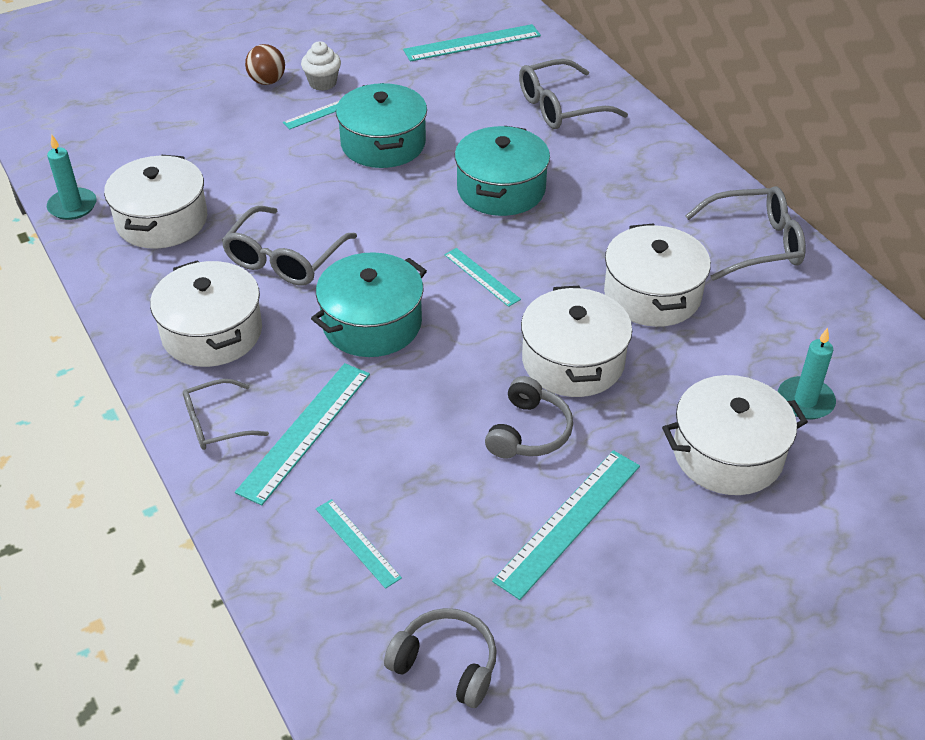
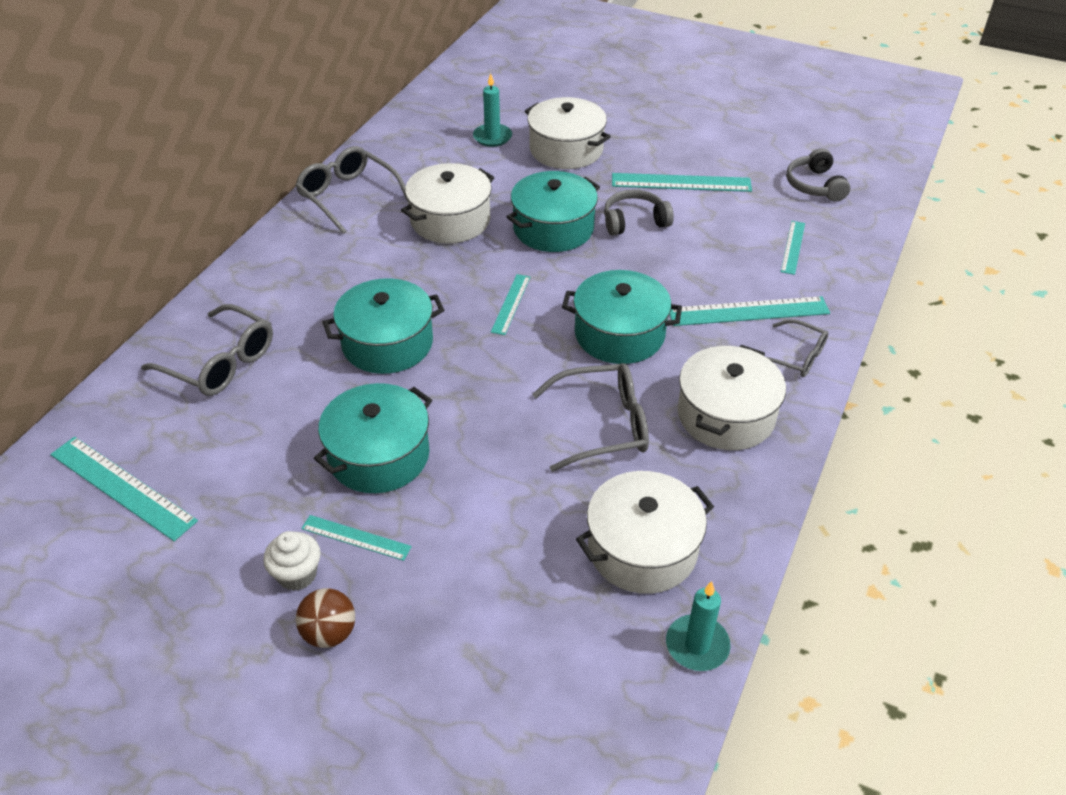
camera: 125 degrees left, 0 degrees up
white pot [521,286,632,397] -> turquoise pot [507,171,600,252]

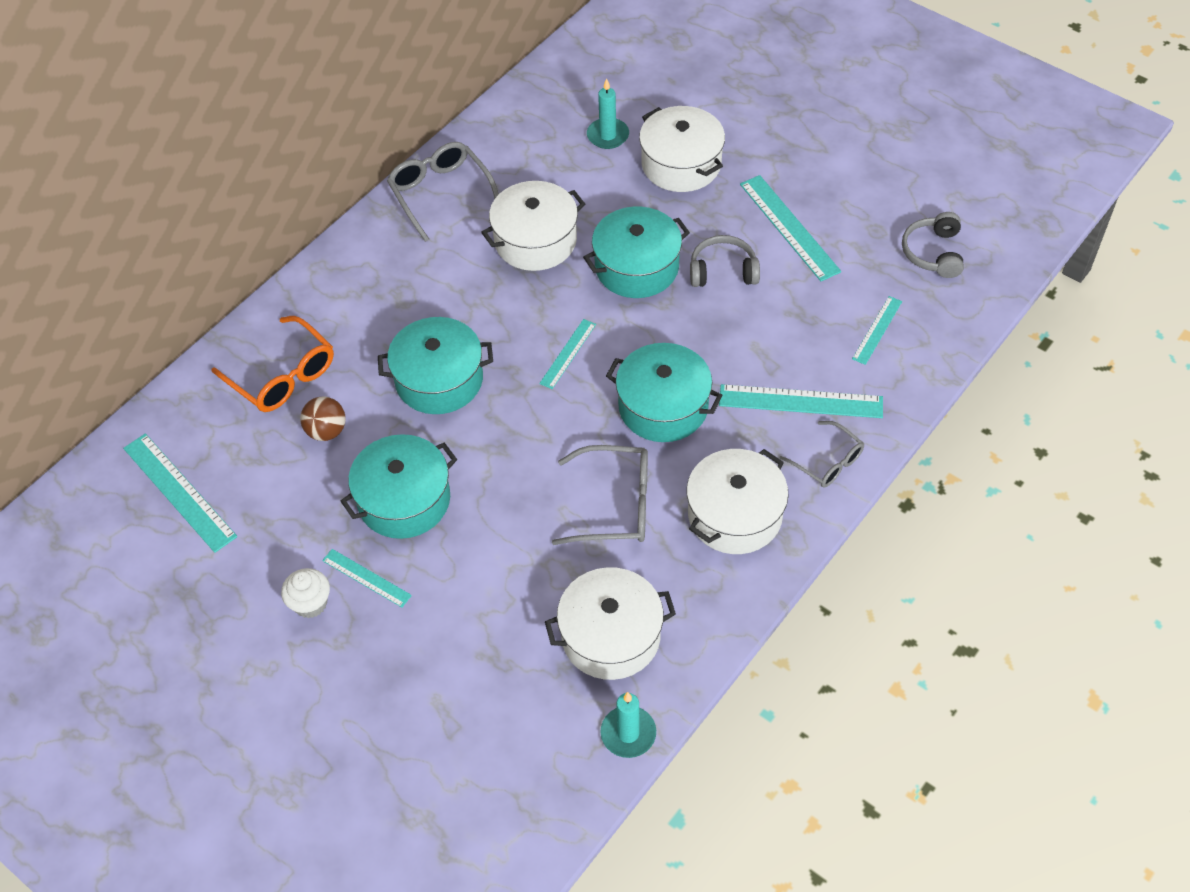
camera: 15 degrees right, 10 degrees up
grey glasses [141,304,273,396] -> orange glasses [212,316,334,412]
brown ball [296,588,355,648] -> brown ball moved to [300,396,346,441]
turquoise ruler [612,173,752,192] -> turquoise ruler turned 45 degrees clockwise [740,175,841,281]

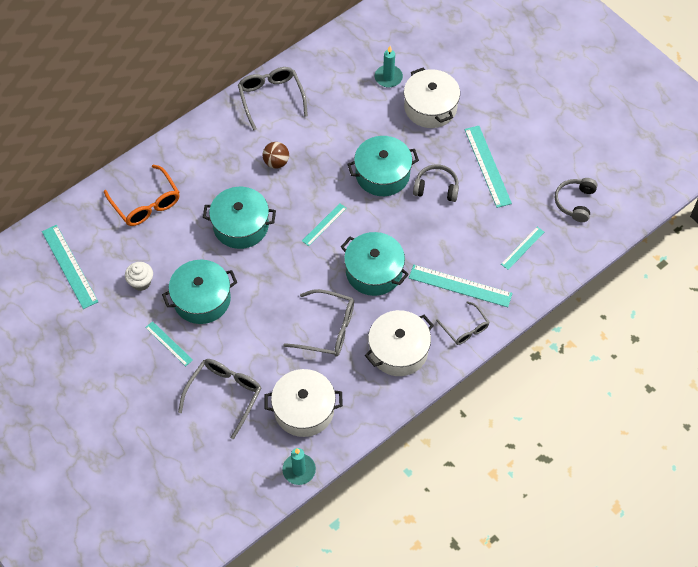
camera: 10 degrees right, 5 degrees up
white cupcake [281,568,330,618] -> white cupcake moved to [125,262,153,291]
brown ball [300,396,346,441] -> brown ball moved to [262,142,289,169]
white pot [481,181,585,271] -> none
none -> grey glasses [178,359,262,439]

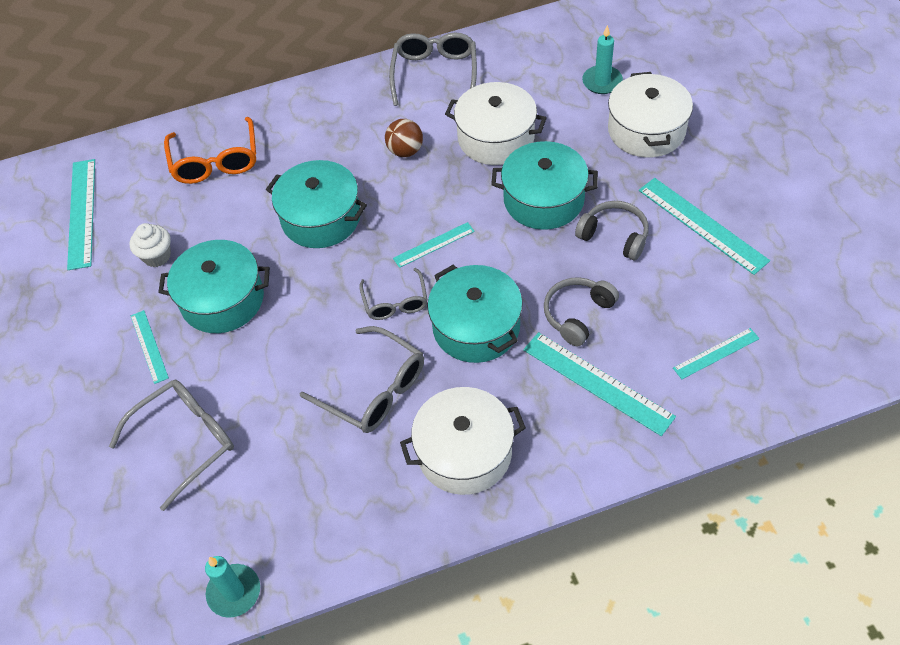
camera: 25 degrees right, 5 degrees down
white pot [264,369,343,437] -> white pot moved to [445,82,547,165]
grey glasses [436,301,490,345] -> grey glasses moved to [359,268,427,320]
turquoise ruler [464,126,512,208] -> turquoise ruler turned 45 degrees counterclockwise [639,178,770,275]
grey headphones [555,178,597,222] -> grey headphones moved to [544,277,619,346]

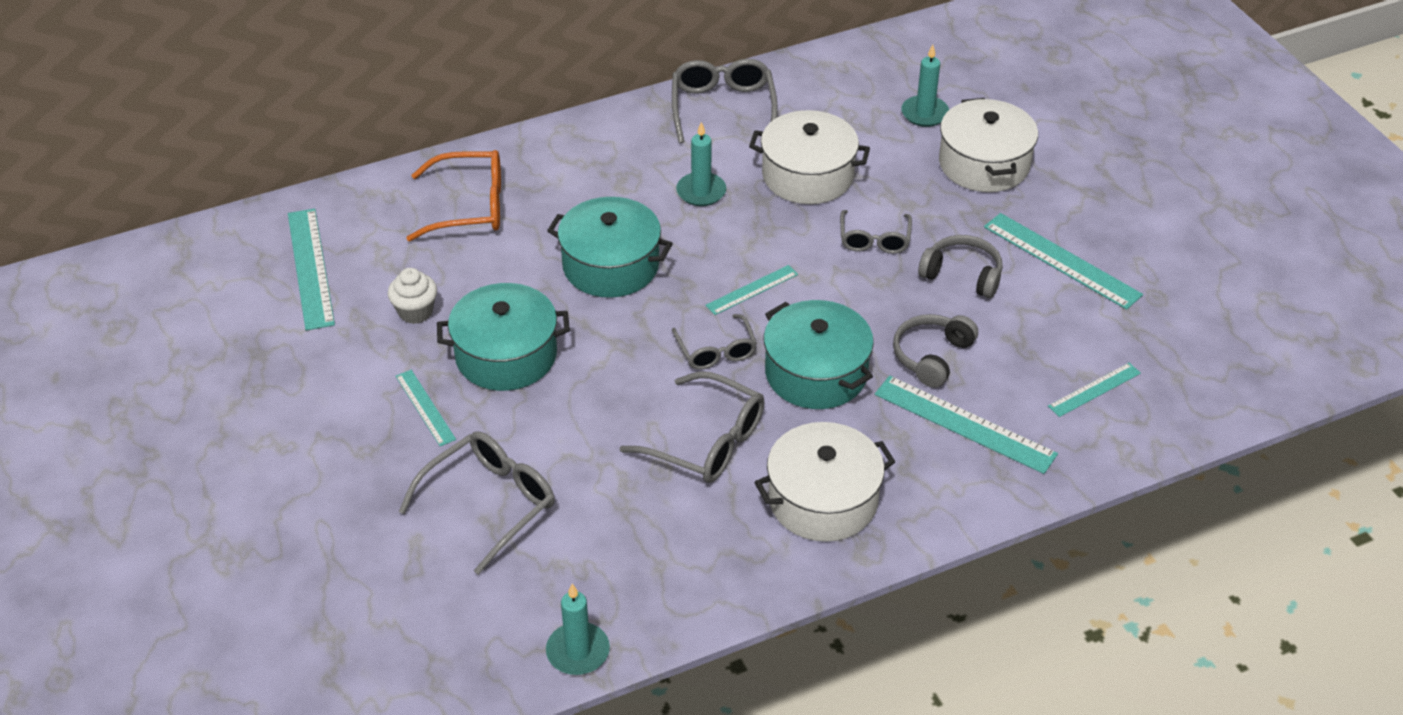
camera: 10 degrees left, 10 degrees down
orange glasses [164,117,256,184] -> orange glasses turned 75 degrees counterclockwise [406,150,501,241]
brown ball [385,119,423,157] -> turquoise candle [676,122,726,206]
turquoise pot [491,141,598,230] -> grey glasses [840,210,912,254]

